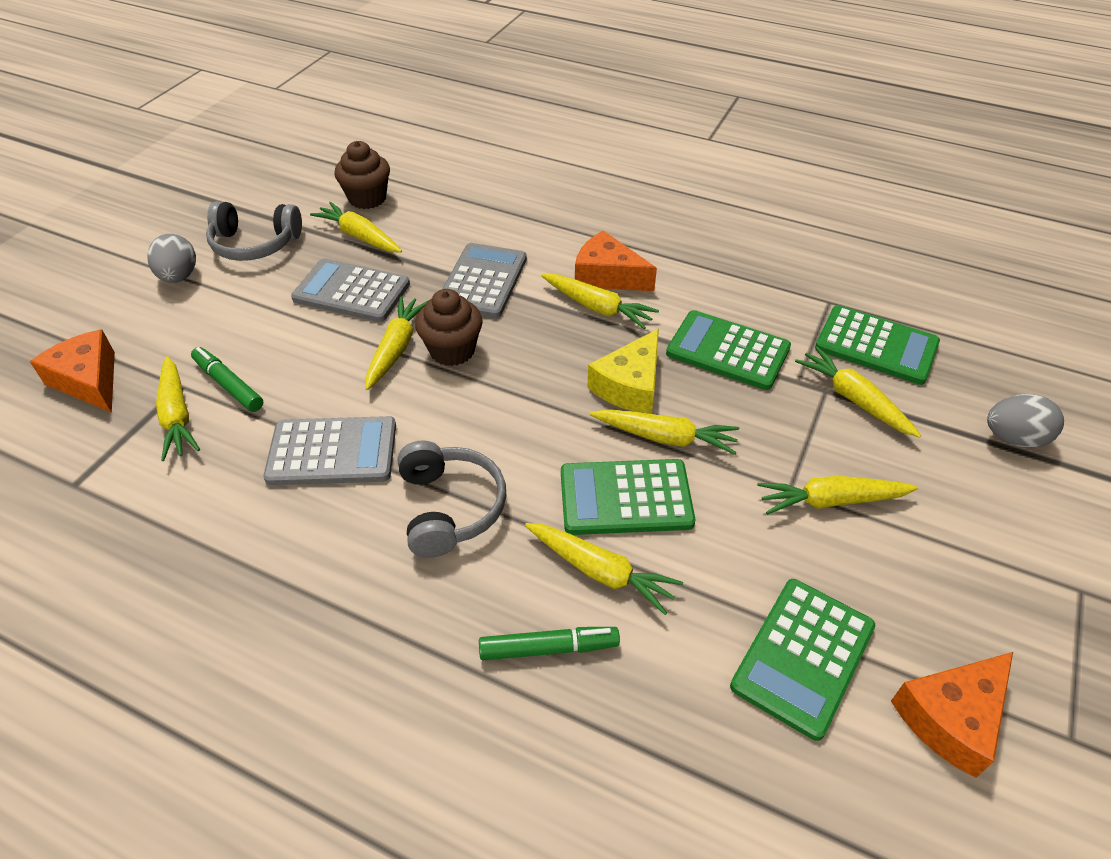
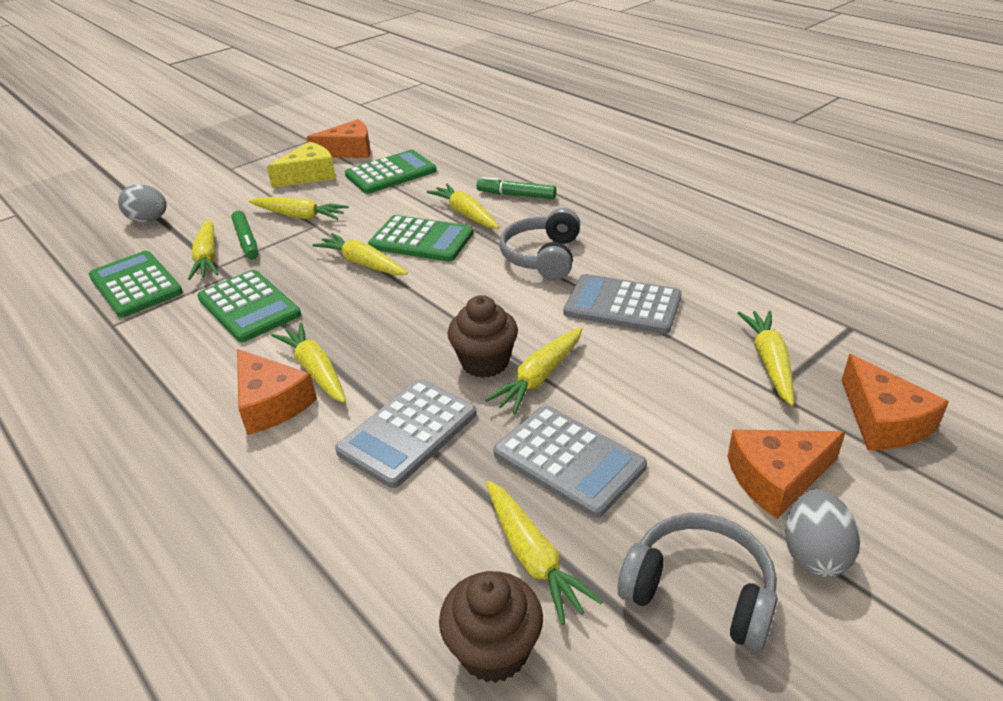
camera: 155 degrees left, 10 degrees down
green marker [191,347,263,412] -> green marker moved to [231,211,258,260]
yellow cheese [587,329,659,414] -> yellow cheese moved to [267,142,336,188]
none -> orange cheese [727,430,845,519]

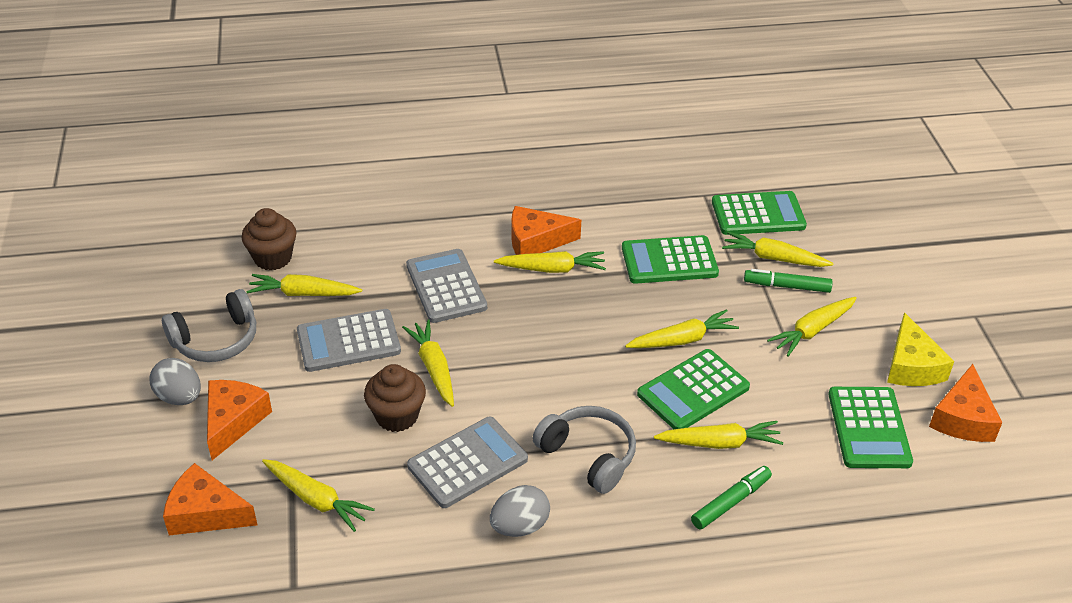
camera: 120 degrees right, 5 degrees up
grey egg [118,184,167,223] -> grey egg moved to [490,485,550,537]
brown cupcake [447,295,518,378] -> brown cupcake moved to [364,364,426,432]

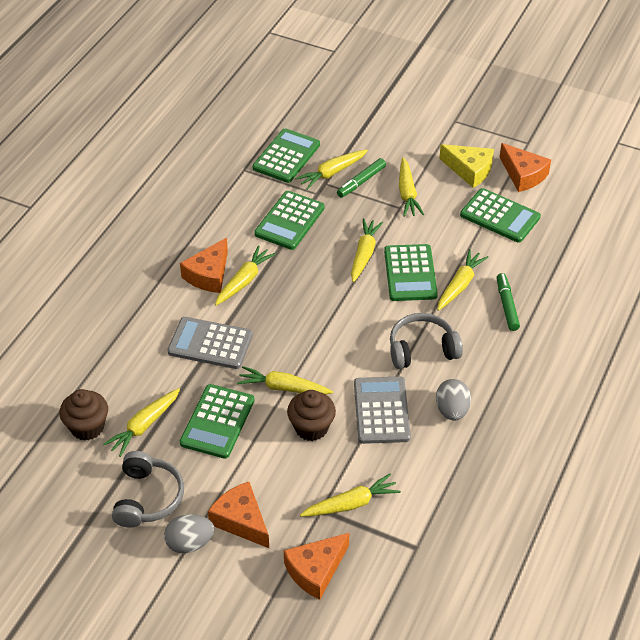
camera: 55 degrees left, 5 degrees up
grey calculator [297,309,401,372] -> green calculator [180,384,254,459]

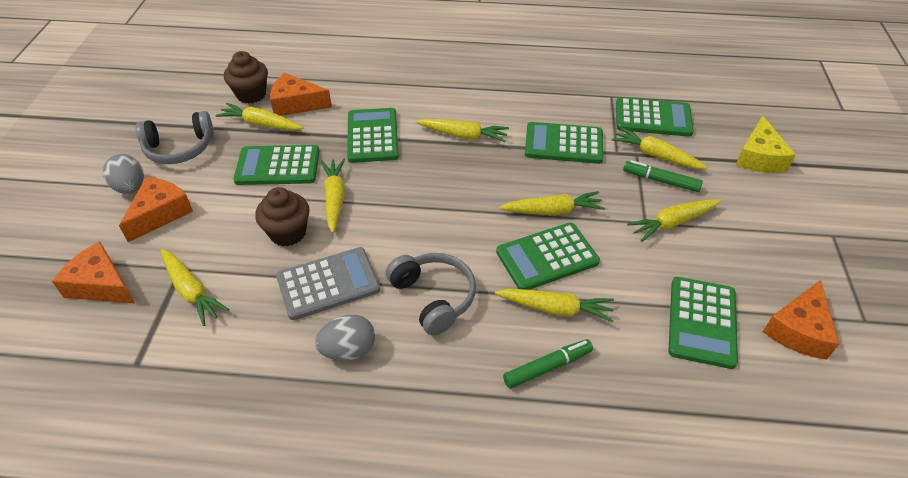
camera: 70 degrees right, 0 degrees up
grey calculator [167,317,253,369] -> green calculator [347,108,399,163]
orange cheese [180,238,228,293] -> orange cheese moved to [270,73,332,116]
yellow cheese [439,144,494,188] -> yellow cheese moved to [736,116,796,173]

